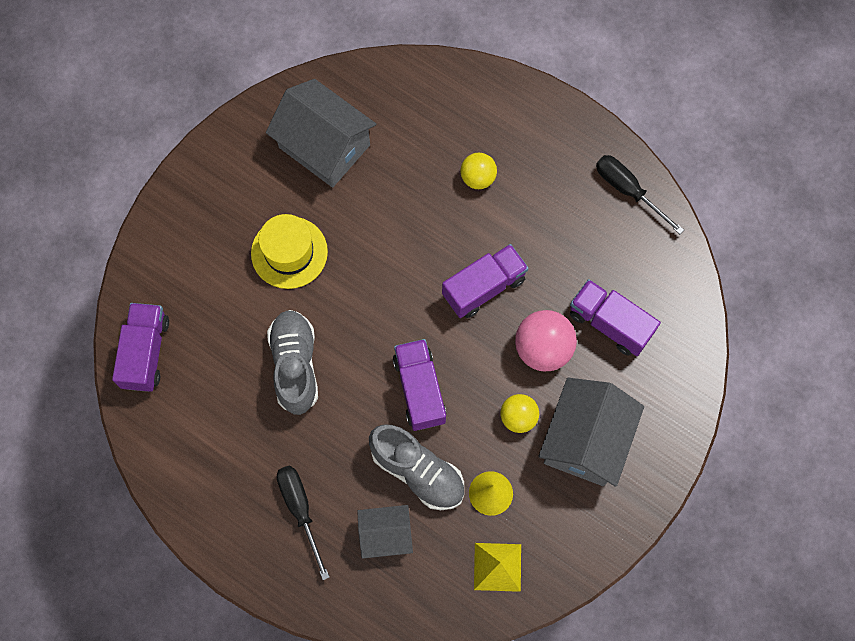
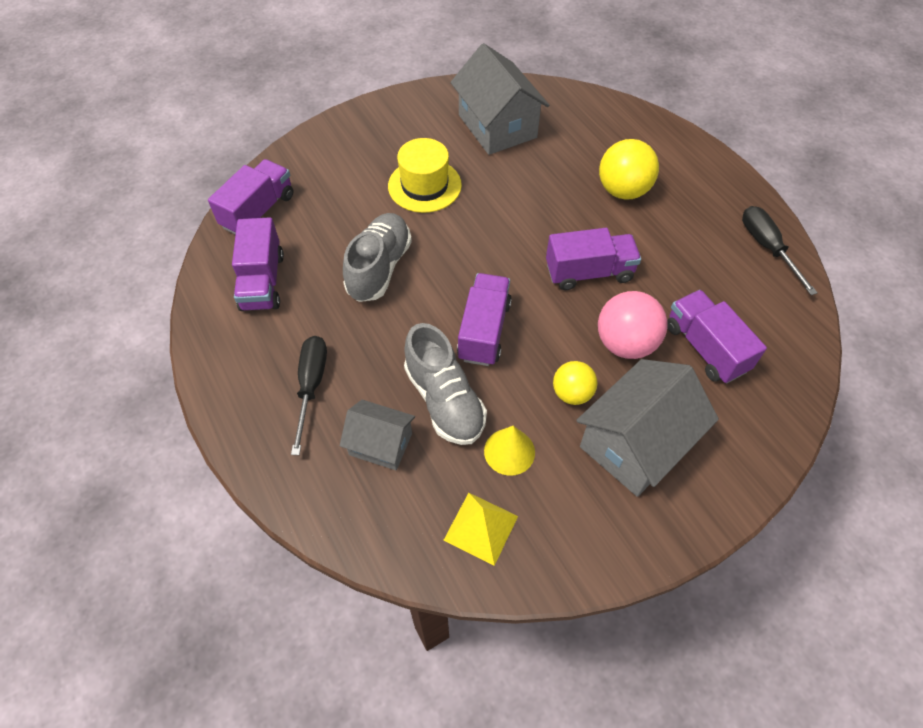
camera: 25 degrees right, 15 degrees down
yellow ball [460,153,497,189] -> yellow ball [599,139,659,200], size x1.59
none -> purple truck [232,217,284,311]

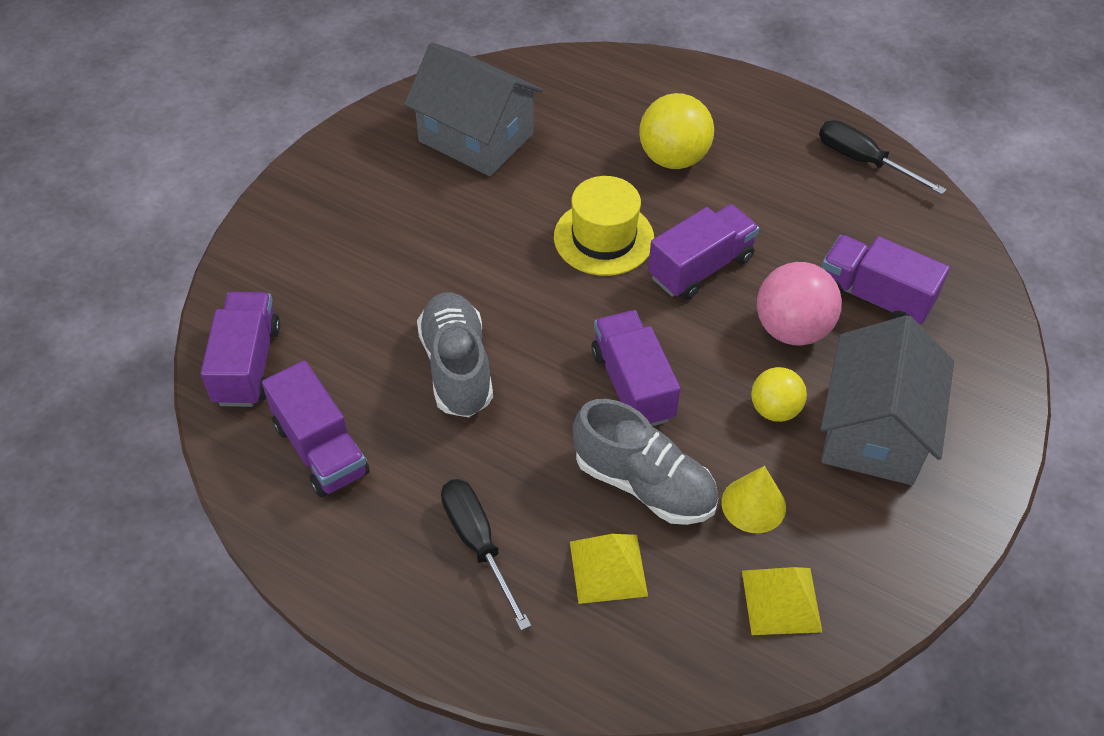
camera: 30 degrees left, 5 degrees down
grey house [340,400,415,470] -> yellow pyramid [570,534,648,604]
yellow hat [388,138,462,213] -> yellow hat moved to [554,176,654,276]

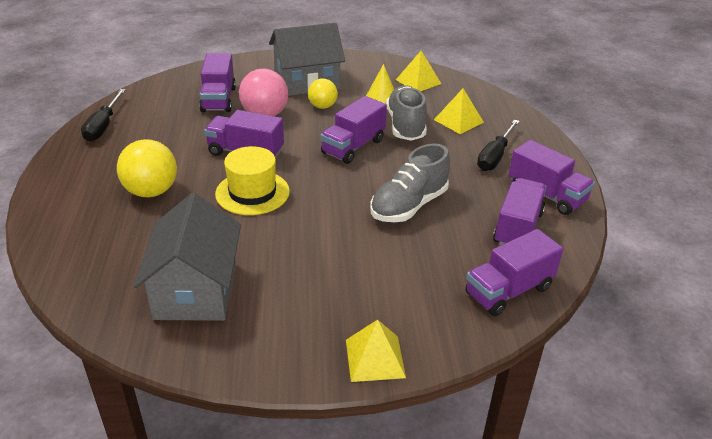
camera: 125 degrees left, 15 degrees down
none -> yellow pyramid [346,320,406,382]
none -> purple truck [509,140,595,215]

